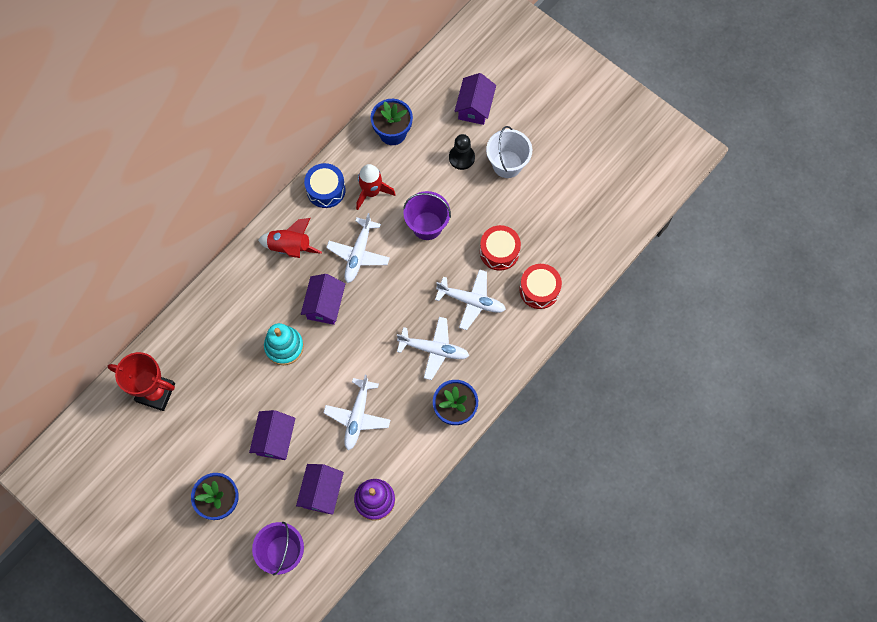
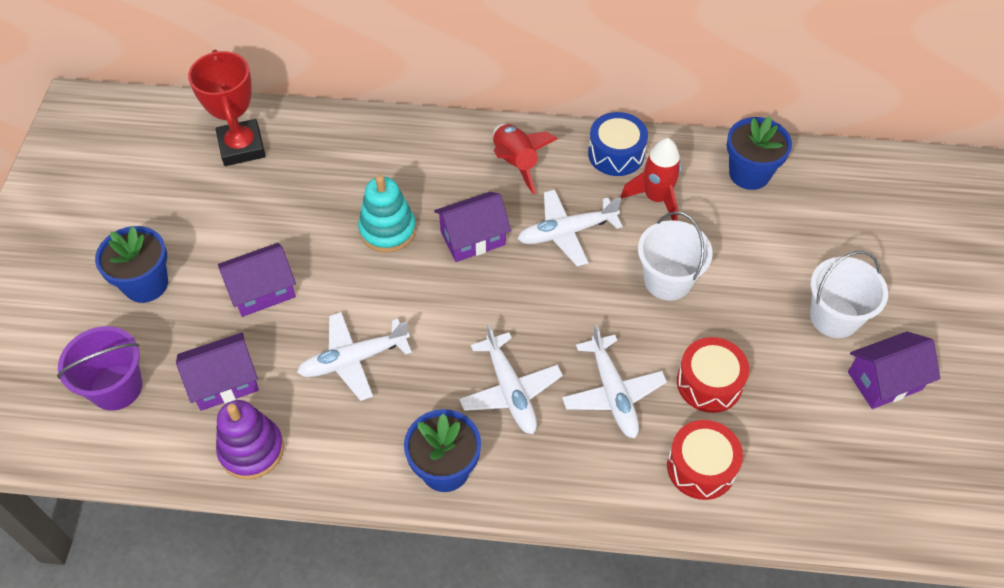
camera: 55 degrees right, 15 degrees down
purple bucket [403,191,451,240] -> white bucket [638,211,713,301]
black pawn [449,134,475,170] -> none
purple house [454,73,496,125] -> purple house moved to [848,331,940,409]

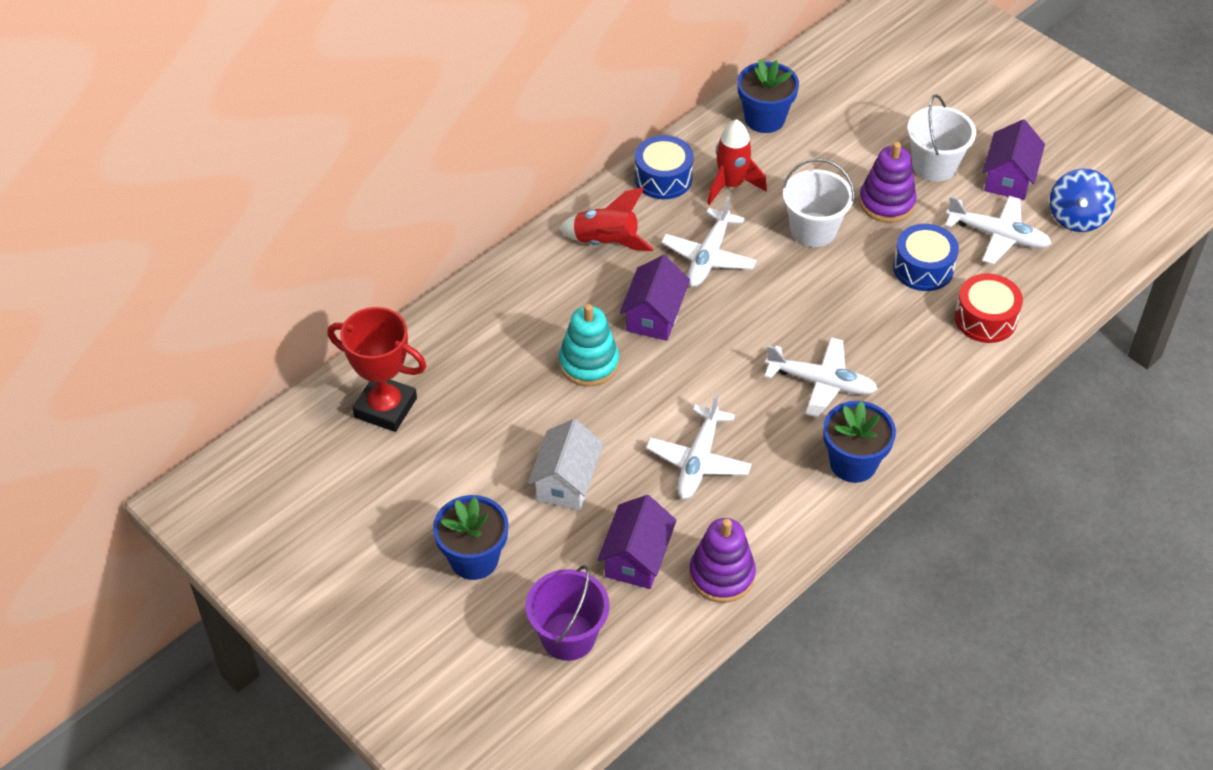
camera: 50 degrees left, 5 degrees down
purple house [218,243,296,317] -> white house [528,419,604,510]
white plane [562,325,667,439] -> white plane moved to [945,196,1052,265]
red drum [677,337,749,413] -> blue drum [893,224,959,291]
none -> purple stacking toy [859,142,917,223]
none -> blue spinning top [1050,168,1115,232]

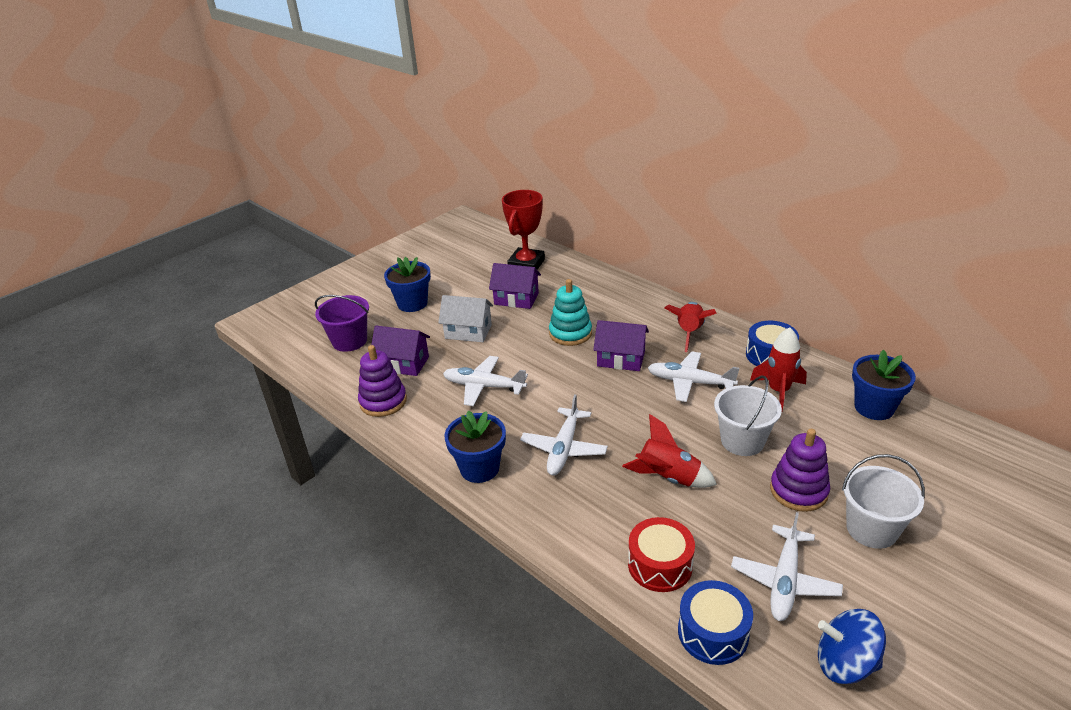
camera: 90 degrees right, 15 degrees down
blue drum [893,224,959,291] -> blue drum moved to [678,580,753,665]
purple house [983,120,1045,200] -> purple house moved to [489,263,541,309]
none -> red rocket [622,414,717,488]

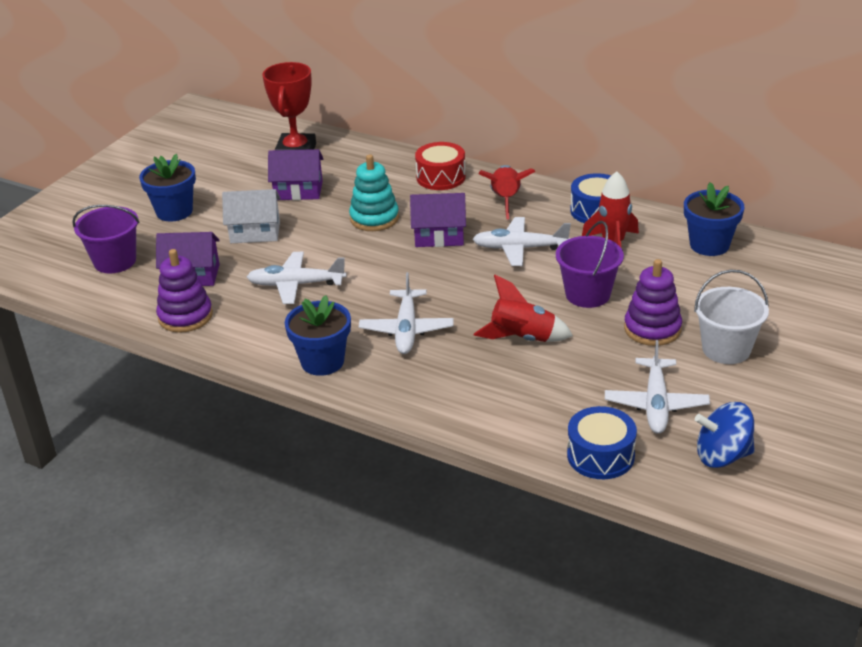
camera: 15 degrees left, 0 degrees up
red drum [628,517,695,592] -> red drum moved to [415,142,466,190]
white bucket [714,375,782,456] -> purple bucket [556,221,624,308]

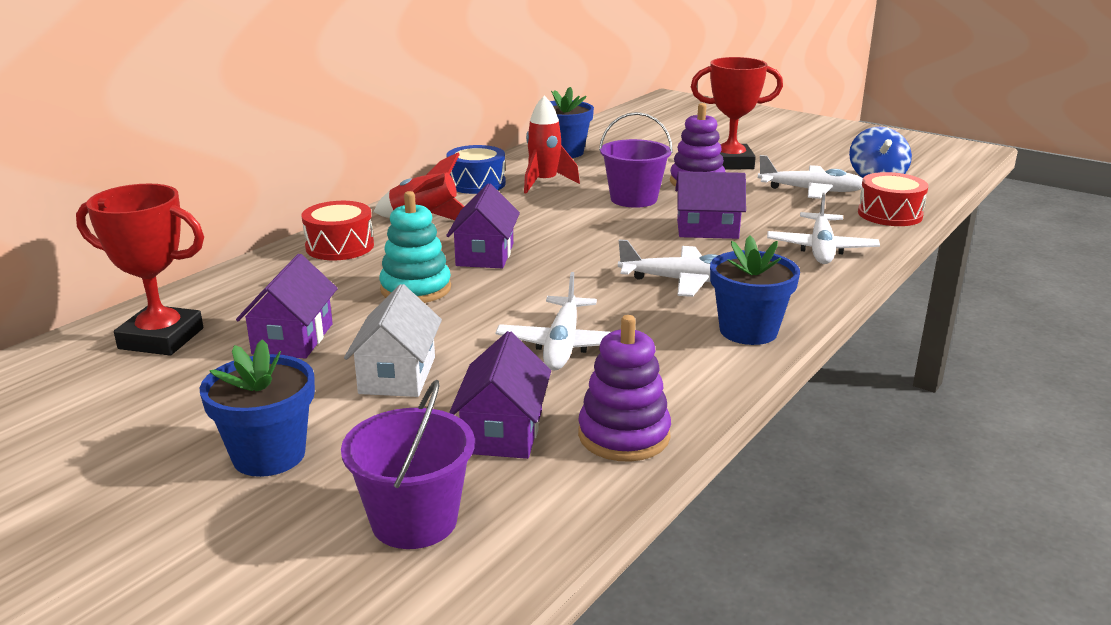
camera: 85 degrees left, 10 degrees down
white plane [473,217,571,266] -> white plane moved to [767,192,880,264]
red rocket [474,275,573,342] -> purple house [675,171,746,239]
blue drum [567,406,637,479] -> red drum [858,172,929,226]
white bucket [694,270,769,364] -> red trophy [691,57,783,170]

